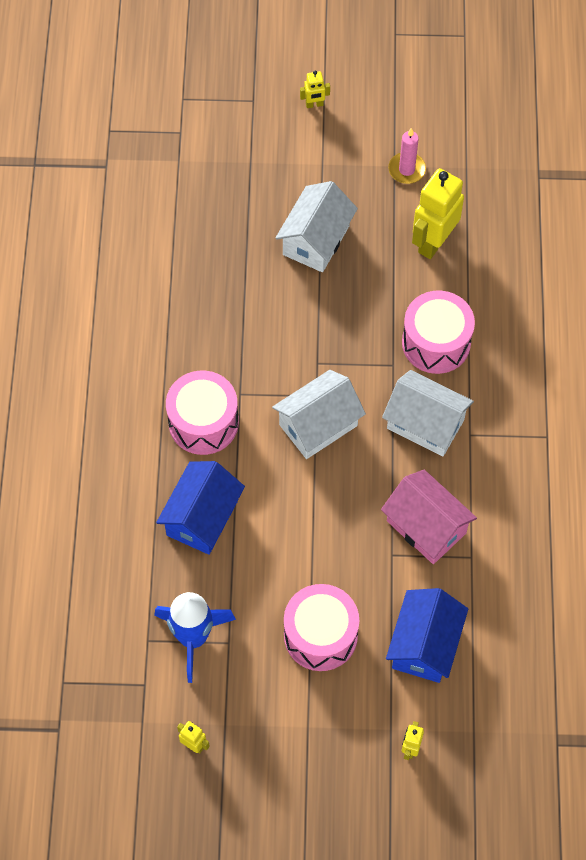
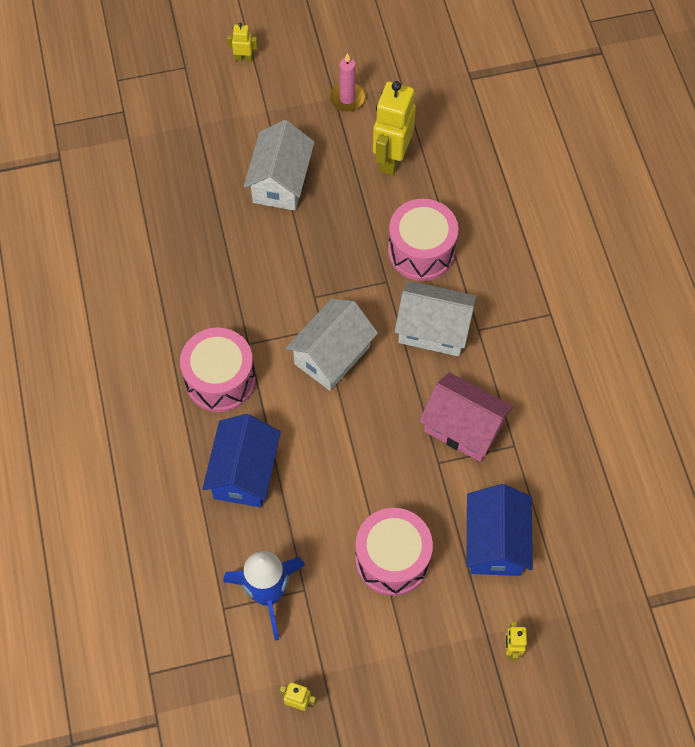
camera: 15 degrees left, 0 degrees up
yellow robot [300,70,330,108] -> yellow robot turned 150 degrees counterclockwise [227,22,258,62]

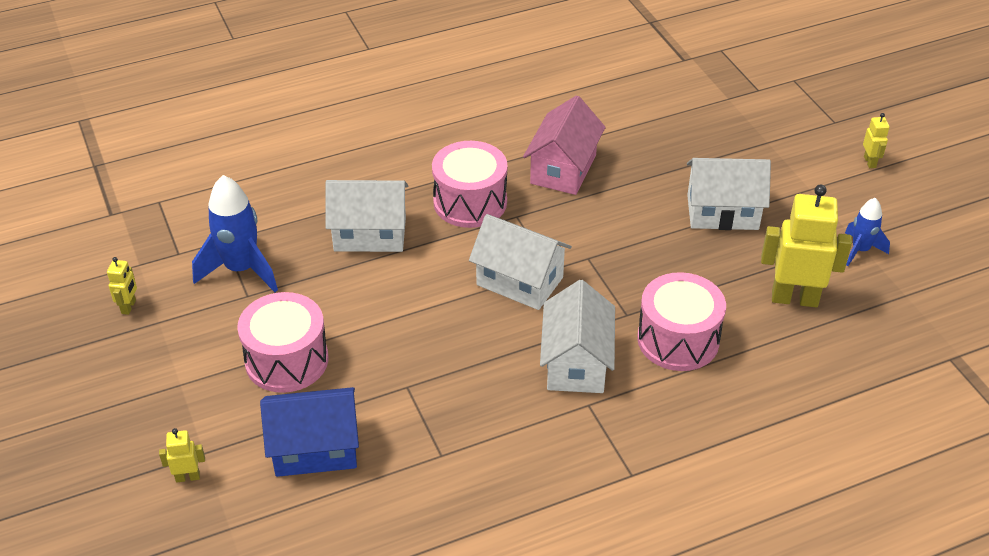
camera: 80 degrees right, 20 degrees down
blue house [203,414,281,507] -> white house [325,180,408,252]
pink candle [329,53,366,112] -> blue rocket [845,198,890,266]
pink house [419,372,513,462] -> pink house moved to [523,95,606,195]

